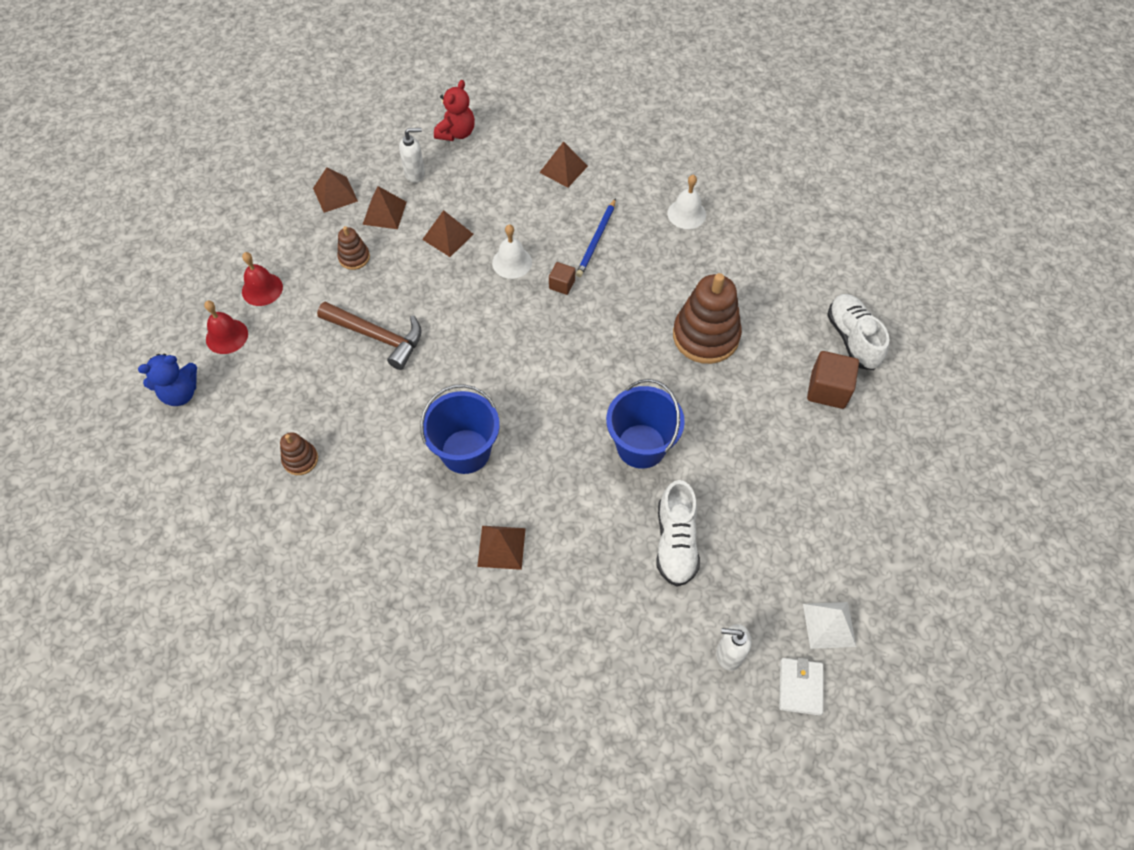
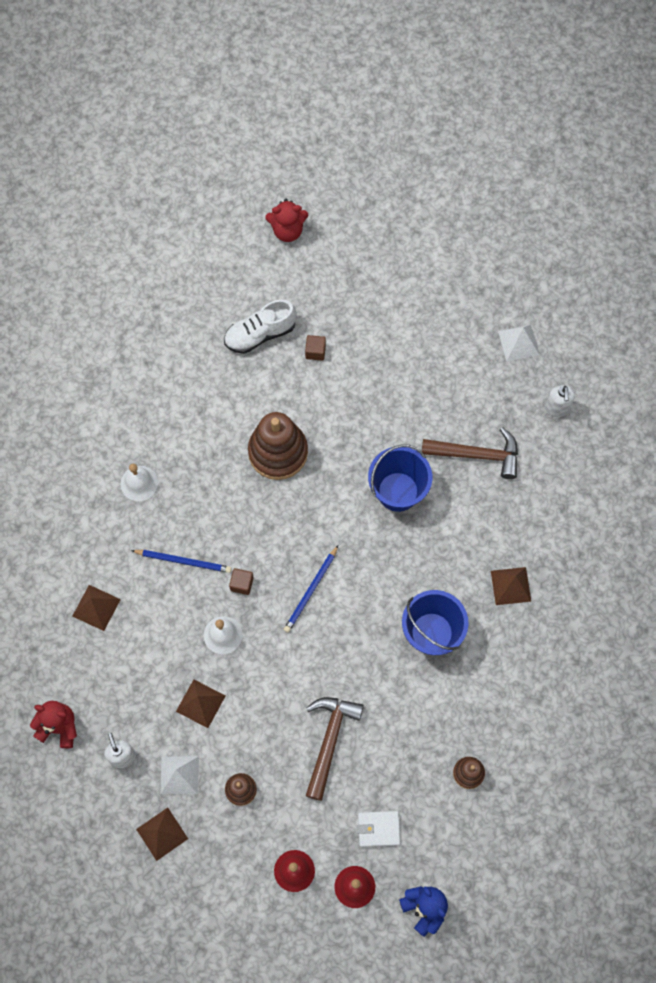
camera: 100 degrees left, 10 degrees up
brown pyramid [362,186,407,229] -> white pyramid [161,756,199,794]
white shoe [657,480,700,586] -> brown hammer [422,427,518,479]
white wallet [779,658,823,716] -> white wallet moved to [357,811,400,847]
brown cube [807,351,859,409] -> brown cube [305,335,326,361], size x0.58
none -> red teddy bear [265,199,308,242]
none -> blue pencil [284,545,338,633]

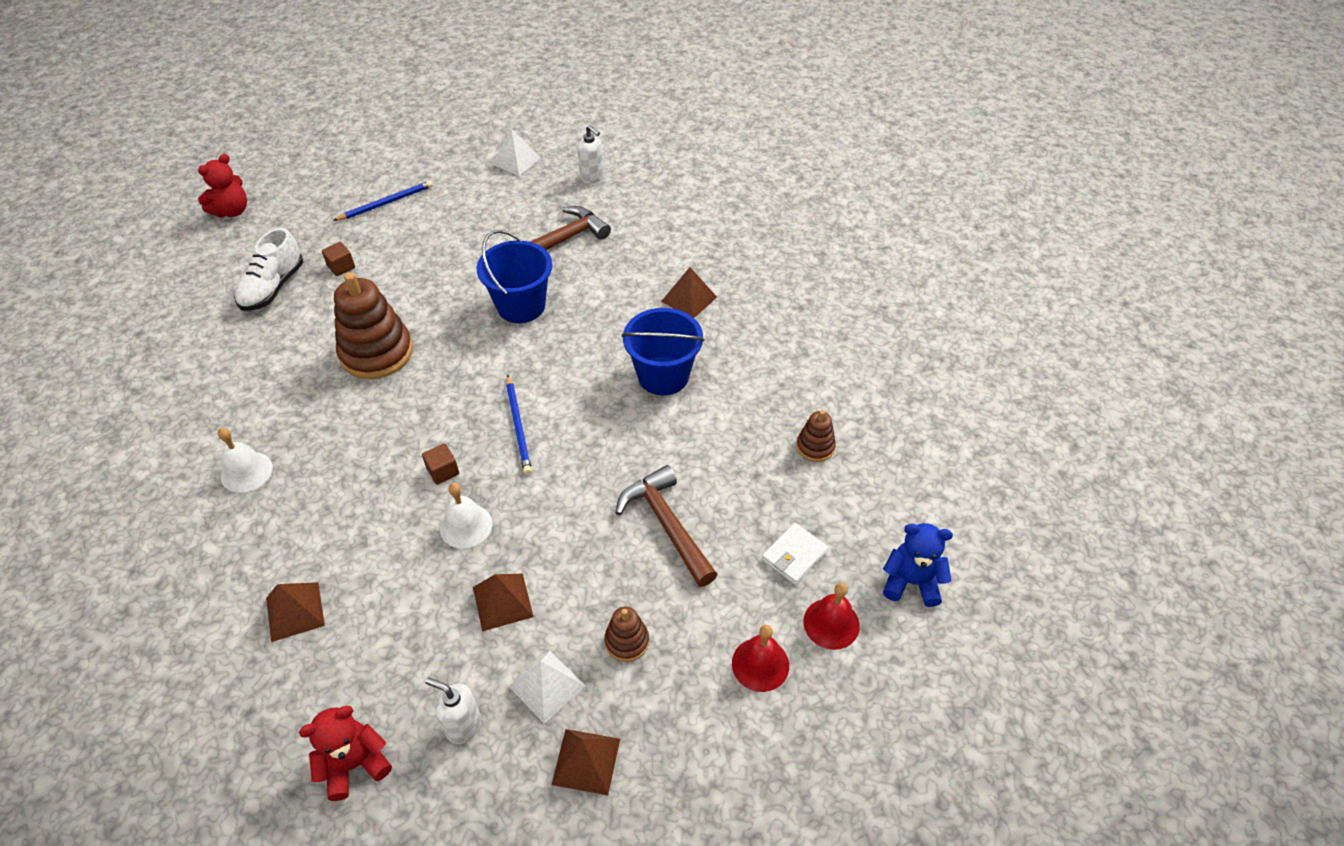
camera: 45 degrees left, 20 degrees down
blue pencil [131,550,232,573] -> blue pencil moved to [333,181,433,221]

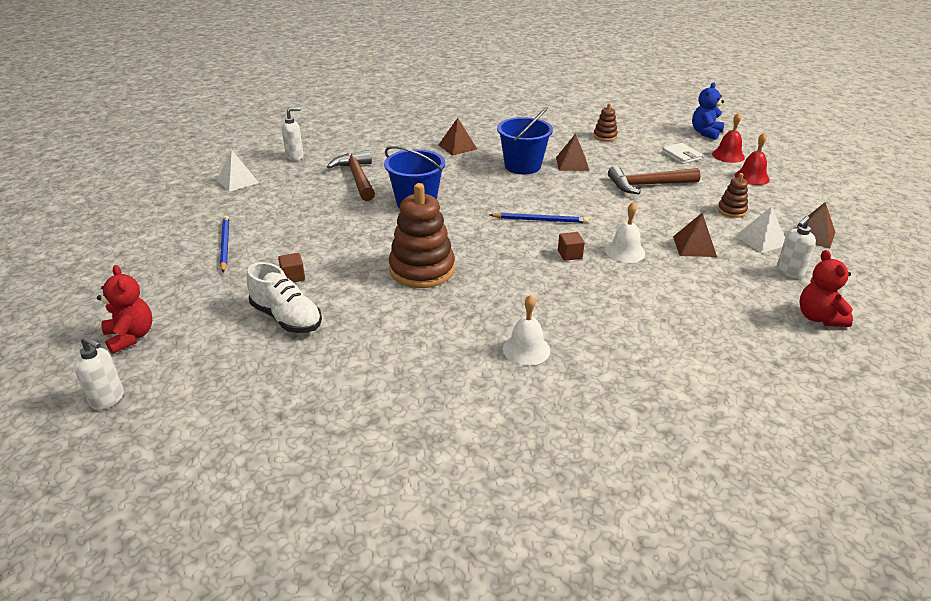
camera: 70 degrees left, 15 degrees down
brown pyramid [266,582,325,642] -> brown pyramid moved to [556,133,589,171]
none -> white soap dispenser [74,336,124,410]

